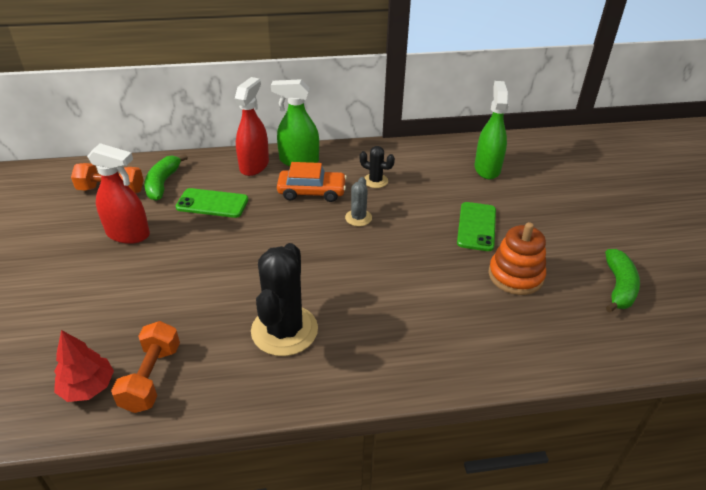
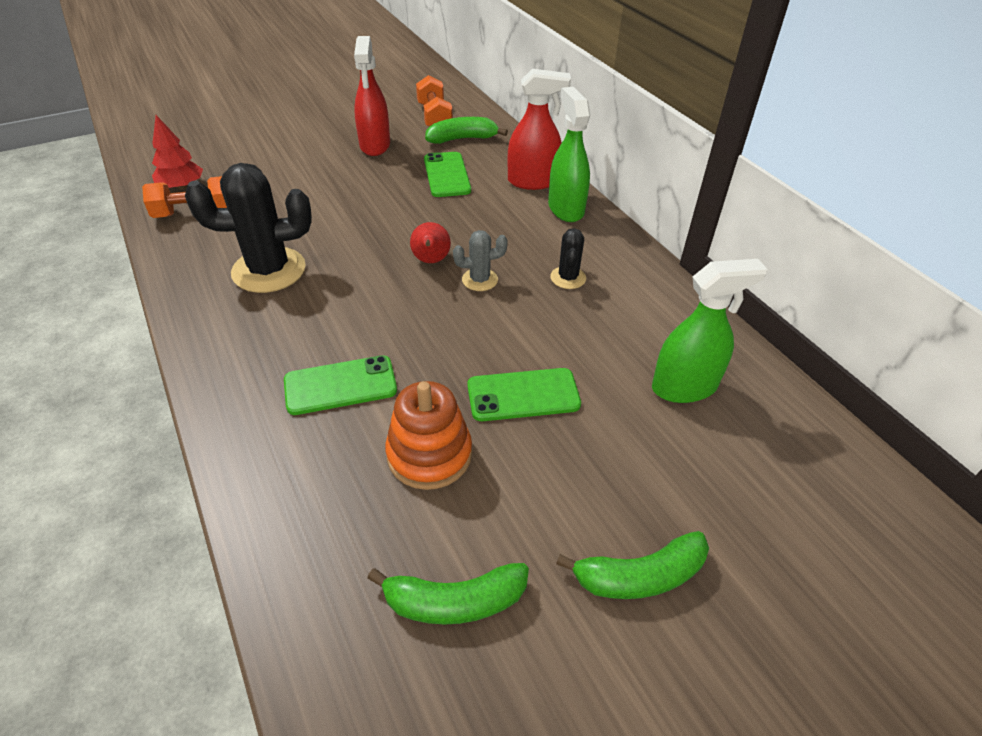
camera: 70 degrees right, 5 degrees up
orange car [277,162,347,202] -> none
none -> green phone [284,355,397,415]
none -> red pear [410,222,451,263]
none -> green banana [556,531,709,599]

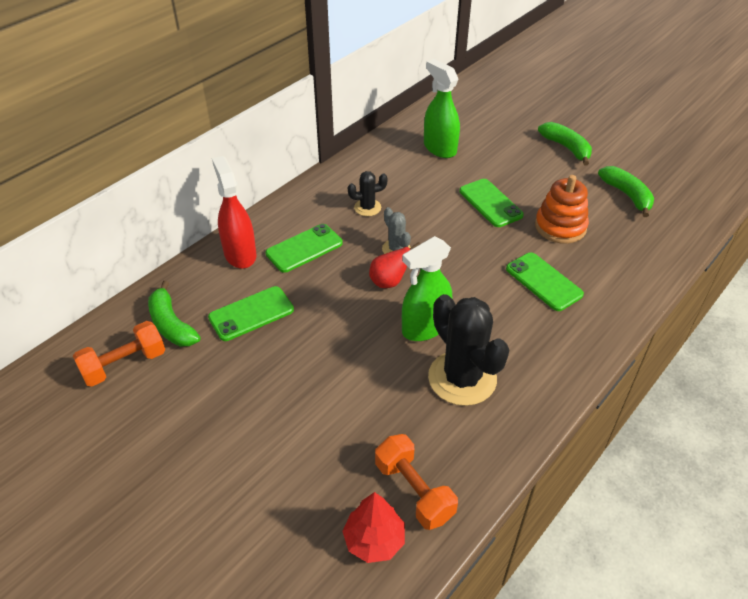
camera: 110 degrees left, 0 degrees up
red spray bottle [354,36,390,156] -> none
green spray bottle [548,87,590,222] -> green spray bottle moved to [402,236,452,341]
none -> green phone [265,224,343,273]

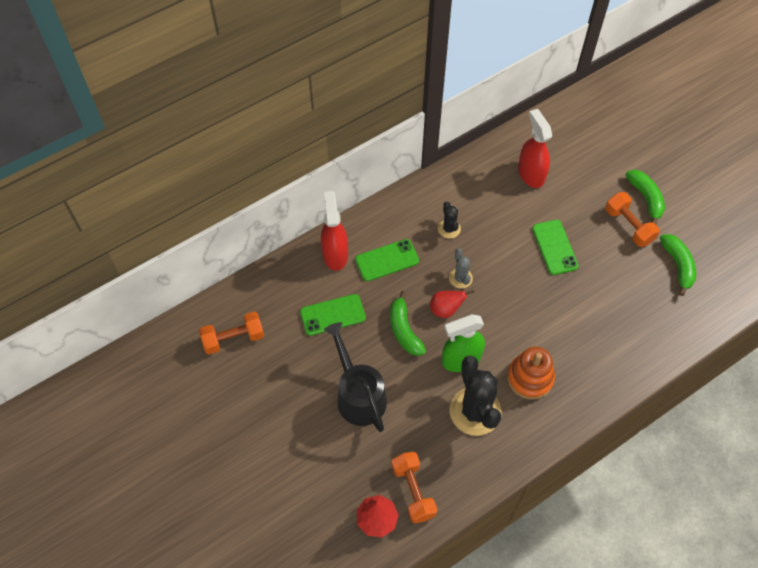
camera: 15 degrees right, 15 degrees up
green banana [148,281,200,346] -> green banana moved to [390,291,426,356]
black cactus [348,171,388,216] -> black cactus turned 75 degrees clockwise [438,201,461,239]
green spray bottle [424,59,460,158] -> red spray bottle [518,109,552,188]
green phone [506,252,584,311] -> none
orange stacking toy [535,175,589,244] -> orange stacking toy moved to [507,347,555,399]
none -> black watering can [324,322,387,432]
none -> orange dumbbell [605,192,660,247]

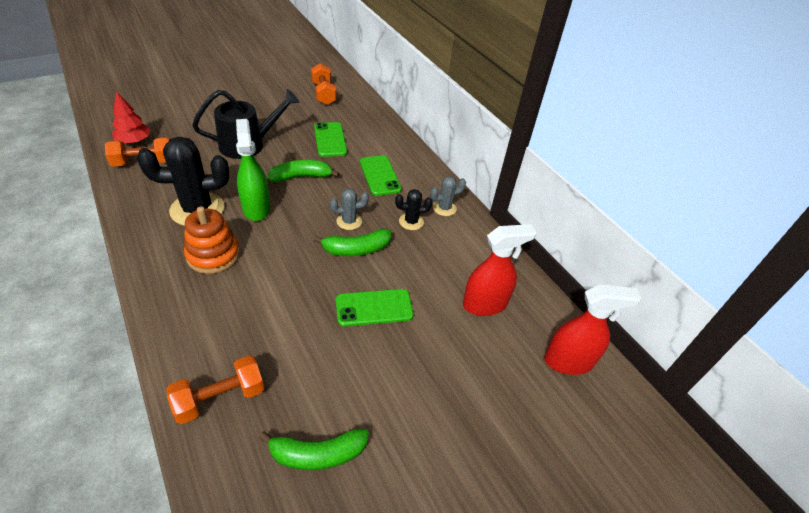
camera: 90 degrees right, 15 degrees down
red spray bottle [321,191,348,271] -> red spray bottle moved to [544,284,642,375]
red pear [430,290,474,318] -> none
orange dumbbell [605,192,660,247] -> orange dumbbell moved to [166,355,265,424]
green banana [626,170,665,224] -> green banana moved to [313,229,391,256]
none -> grey cactus [430,176,466,216]

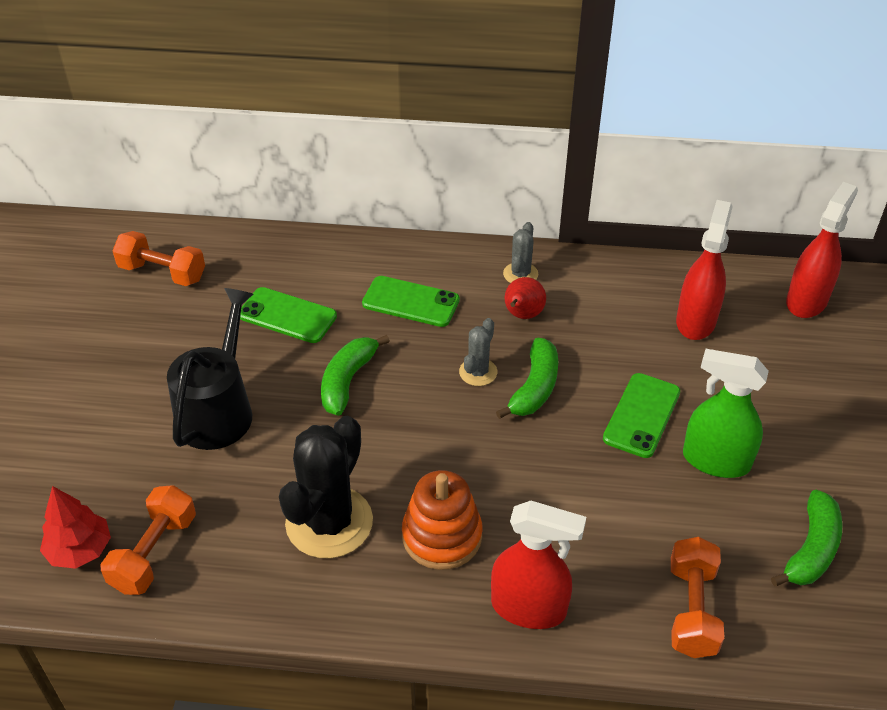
camera: 50 degrees left, 0 degrees up
green spray bottle [236,119,270,221] -> green spray bottle moved to [683,349,769,478]
black cactus [395,189,433,230] -> red pear [504,277,546,319]
none -> red spray bottle [491,501,586,629]

